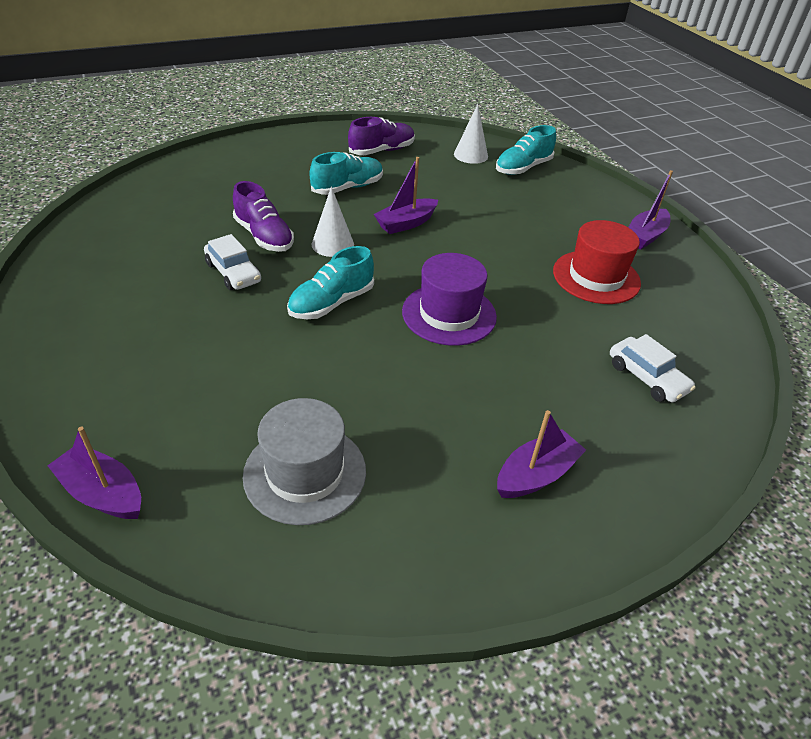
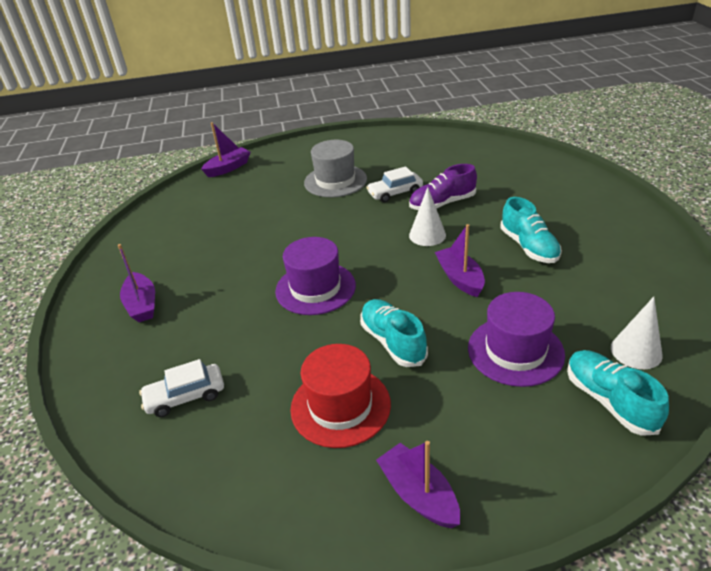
camera: 110 degrees right, 5 degrees down
grey hat [243,398,366,525] -> grey hat moved to [304,140,367,197]
turquoise shoe [287,246,374,319] -> turquoise shoe moved to [360,299,428,367]
purple shoe [348,117,415,155] -> none
none -> purple hat [468,292,565,387]

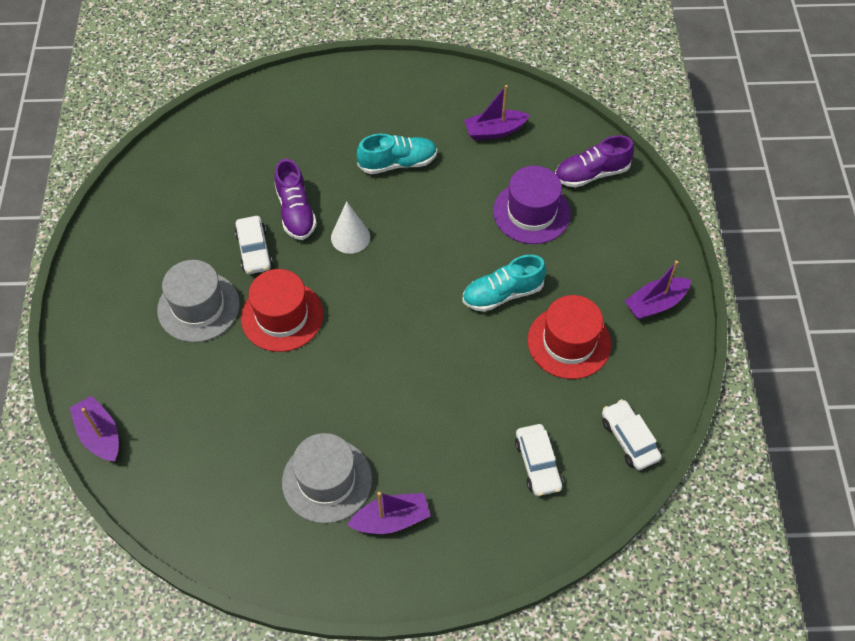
camera: 85 degrees left, 20 degrees up
purple hat [275,237,356,315] -> none
purple boat [435,224,485,297] -> purple boat moved to [464,85,530,140]
turquoise shoe [567,350,669,436] -> purple shoe [555,135,634,187]
white cone [611,297,663,369] -> none
none -> red hat [241,269,323,352]
none -> grey hat [282,433,372,523]
none -> white car [602,399,661,470]

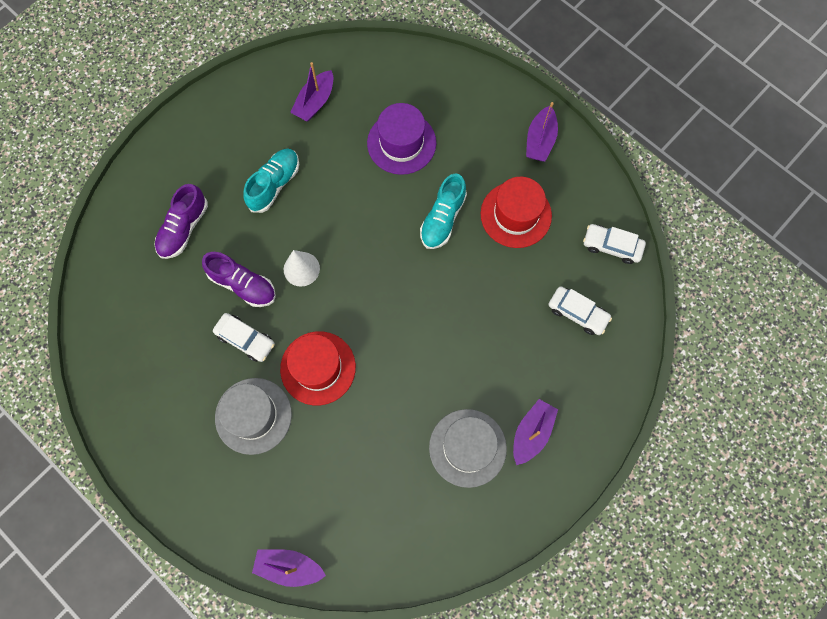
camera: 45 degrees left, 15 degrees up
purple shoe [555,135,634,187] -> purple shoe moved to [155,184,208,259]

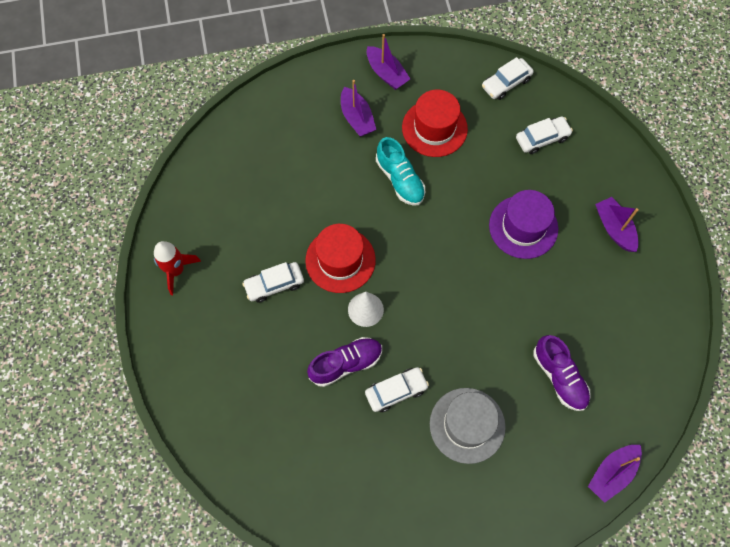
camera: 55 degrees left, 5 degrees down
purple shoe [155,184,208,259] -> purple shoe moved to [533,335,591,411]
turquoise shoe [244,149,299,213] -> white car [242,262,304,303]
red hat [280,331,356,405] -> red hat moved to [305,224,376,293]
purple boat [290,62,333,122] -> purple boat moved to [341,80,377,137]
purple hat [367,103,436,175] -> purple hat moved to [489,190,558,259]
grey hat [429,409,507,488] -> none
none -> red rocket [154,241,201,295]

